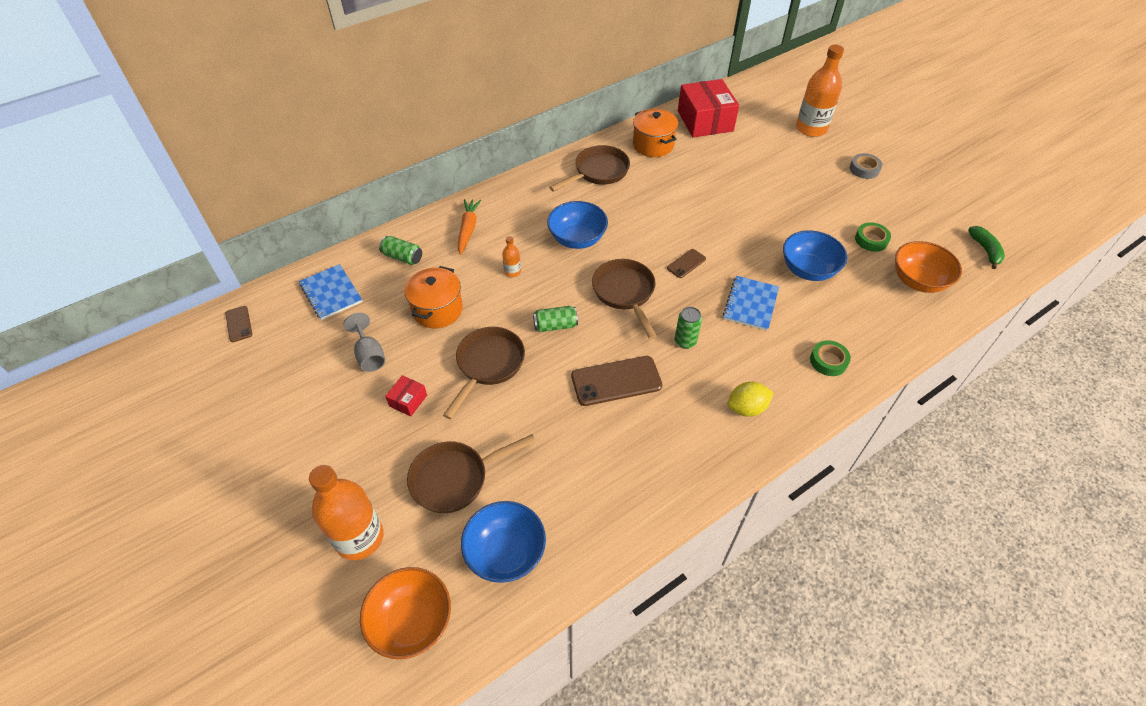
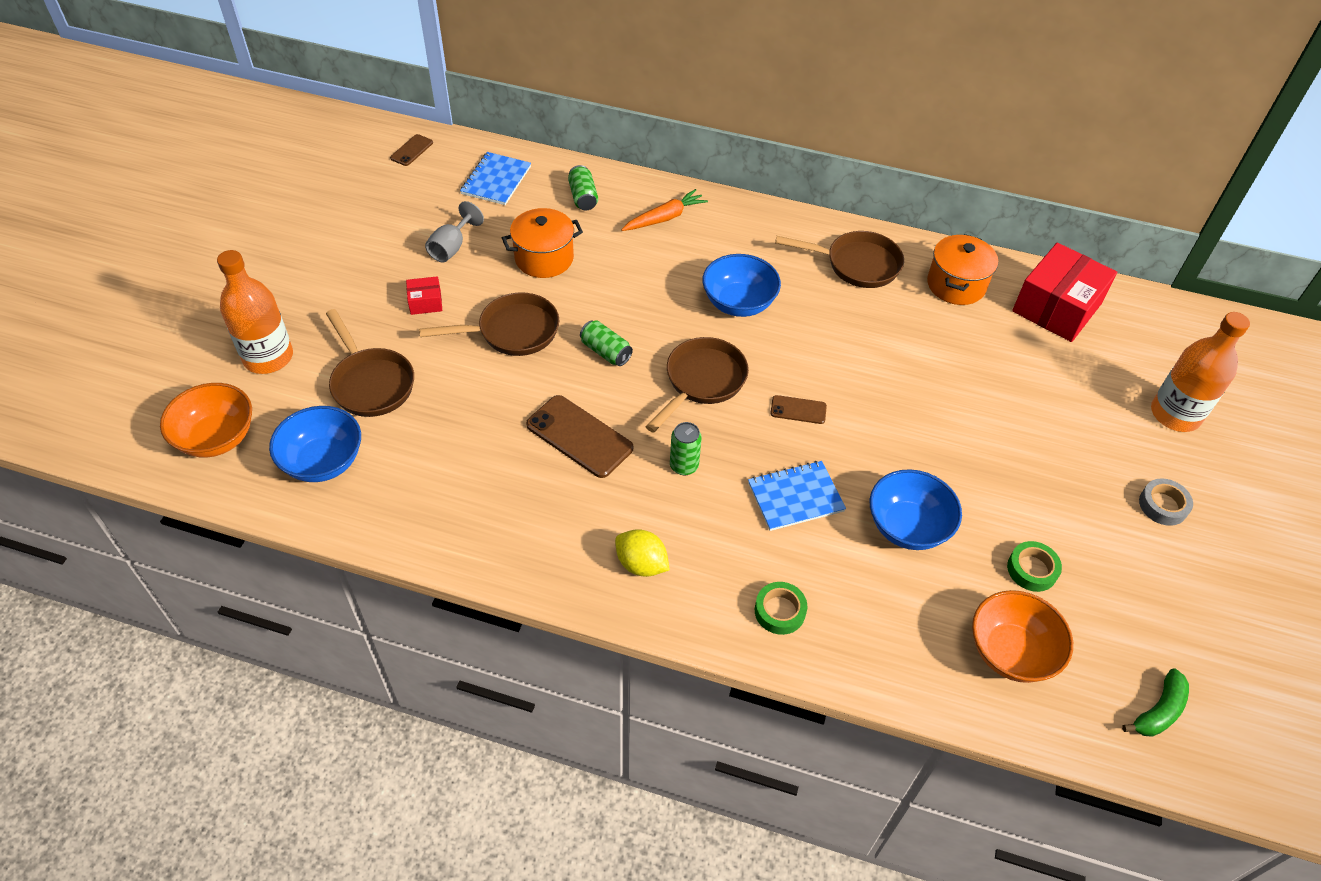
camera: 50 degrees right, 0 degrees up
brown pan [407,434,536,513] -> brown pan turned 150 degrees counterclockwise [326,309,414,417]
orange bottle [502,236,521,277] -> none

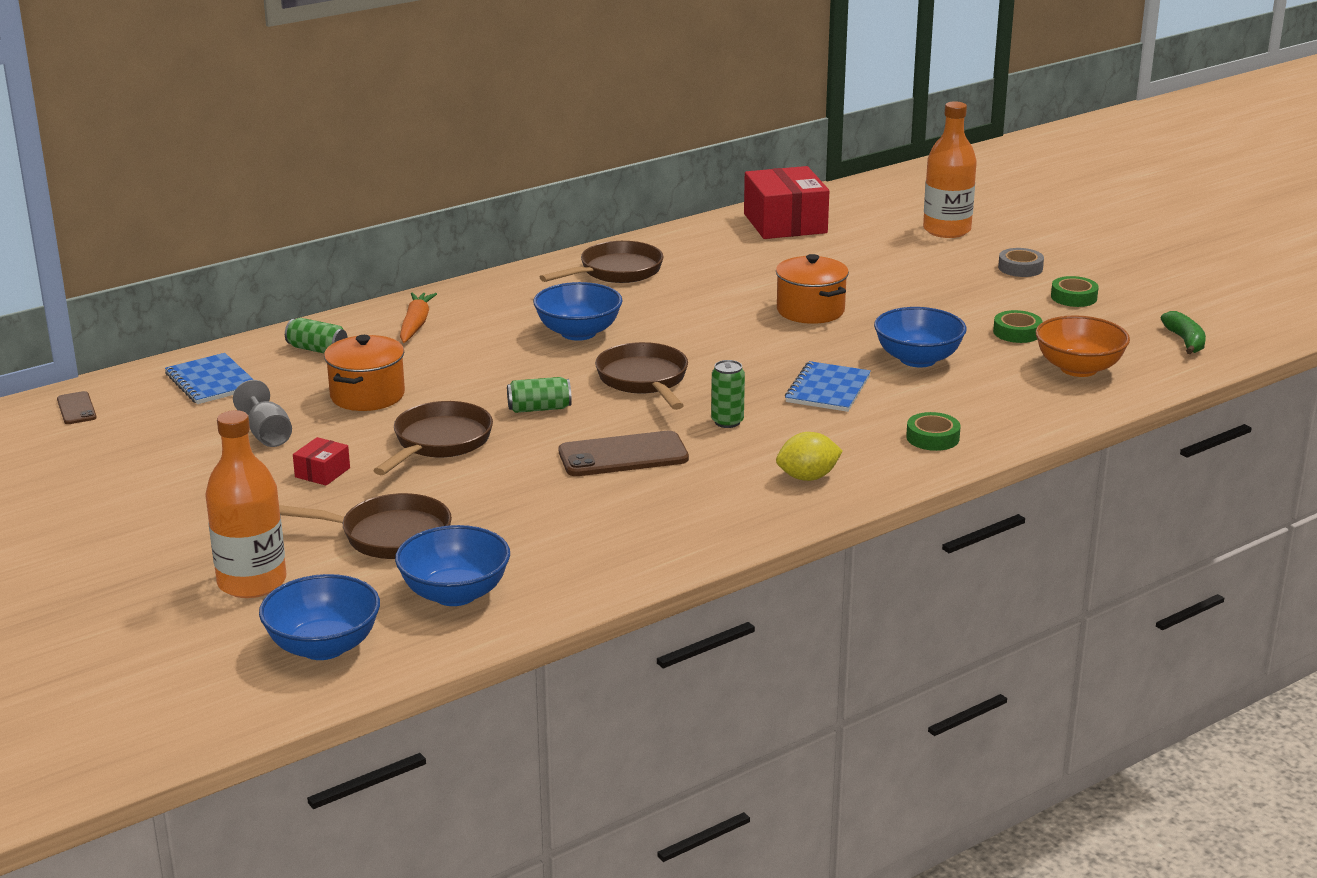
camera: 50 degrees left, 25 degrees down
orange bowl [160,383,252,457] -> blue bowl [259,574,380,660]
brown phone [770,395,827,424] -> none
orange pot [927,234,998,305] -> orange pot moved to [776,254,849,324]
none -> green tape [1051,276,1099,307]

